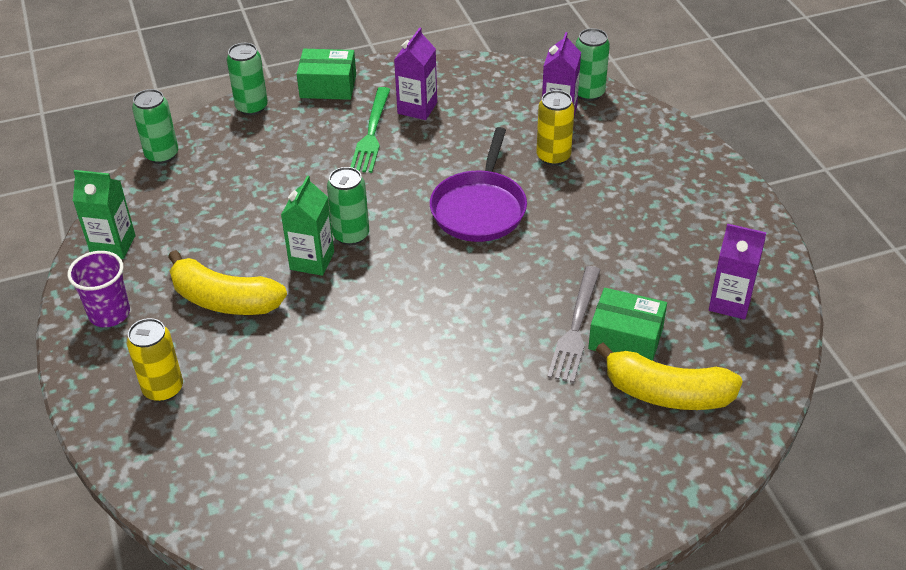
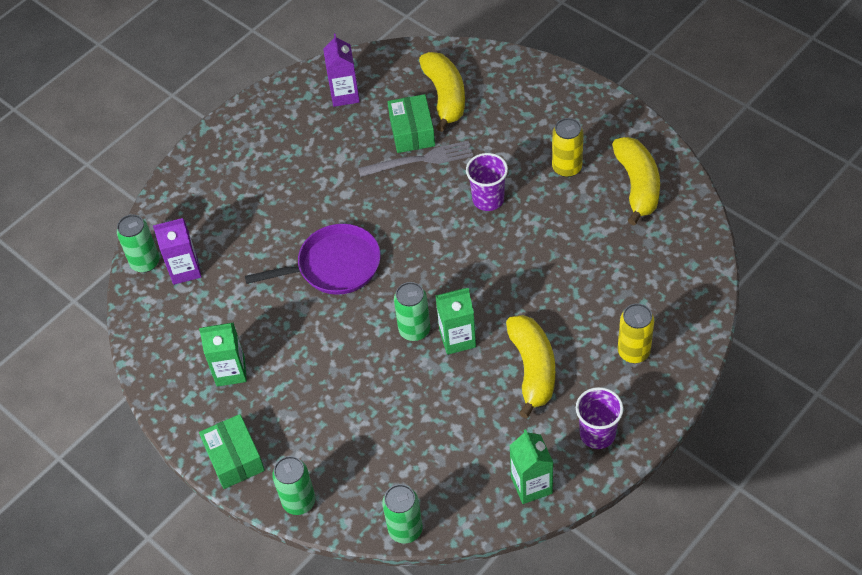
camera: 115 degrees left, 10 degrees up
green fork [350,87,390,173] -> none
purple carton [394,27,437,120] -> green carton [199,322,247,387]
yellow can [537,90,574,166] -> yellow can moved to [552,118,584,177]
none -> purple cup [466,153,508,211]
none -> yellow banana [612,137,660,225]

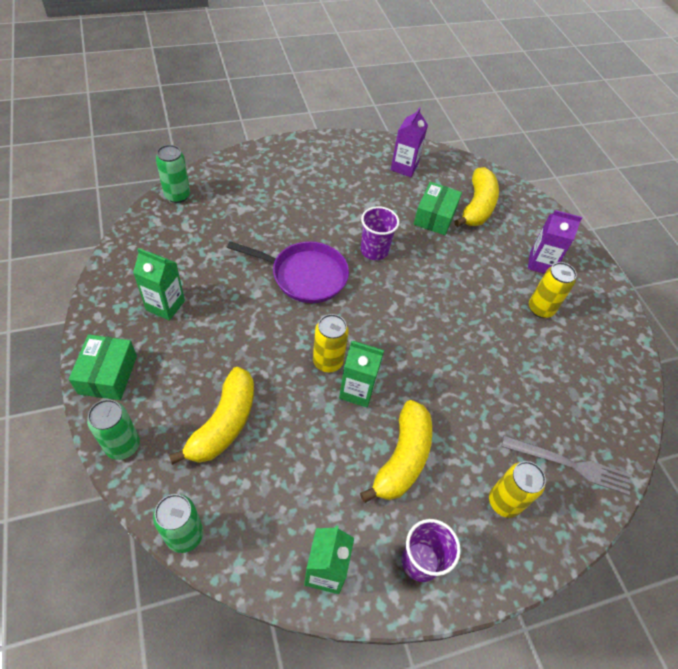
camera: 20 degrees right, 0 degrees up
purple carton [153,218,202,285] -> purple carton moved to [528,210,582,274]
grey fork [358,141,473,177] -> grey fork moved to [502,436,631,495]
green can [394,282,430,341] -> yellow can [313,314,349,372]
purple cup [466,153,508,211] -> purple cup moved to [361,206,400,260]
yellow banana [612,137,660,225] -> yellow banana moved to [169,367,254,465]

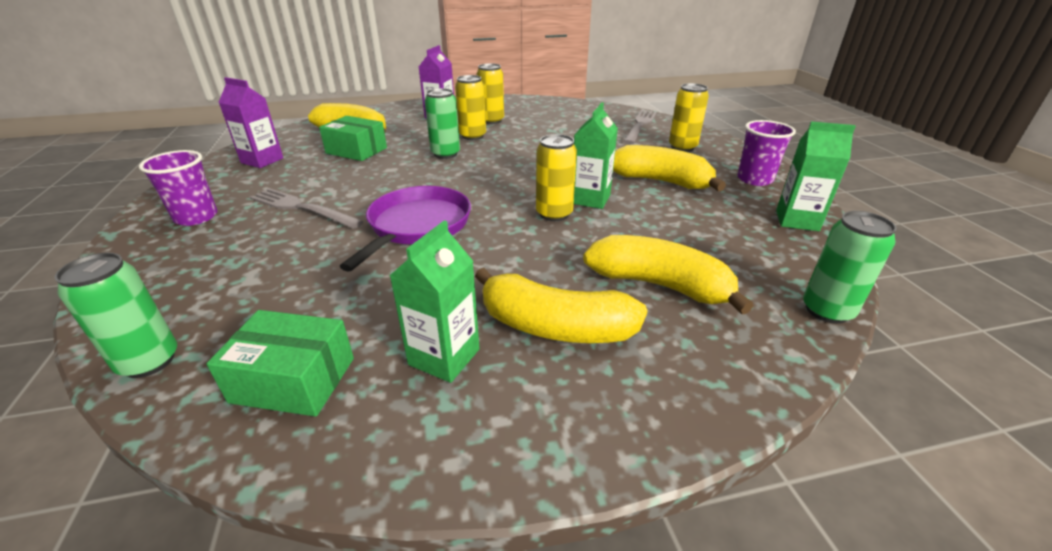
camera: 80 degrees left, 20 degrees down
green box [69,334,137,400] -> green box moved to [206,310,354,417]
green can [87,399,140,460] -> green can moved to [425,88,460,159]
purple cup [361,206,400,260] -> purple cup moved to [139,150,218,226]
none -> grey fork [250,188,364,229]
none -> yellow can [455,75,486,140]
none -> yellow banana [475,268,648,343]

